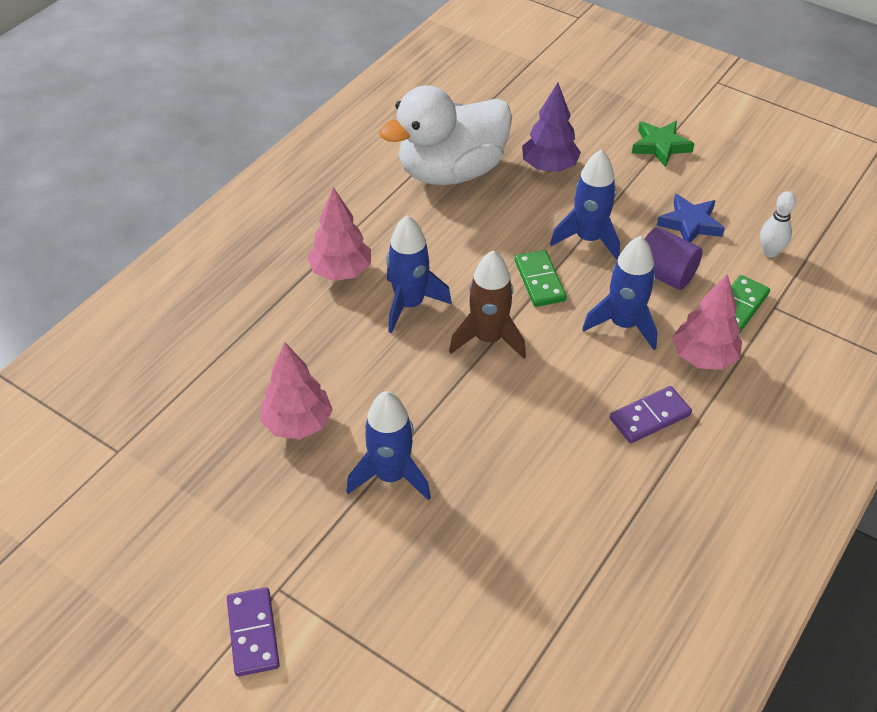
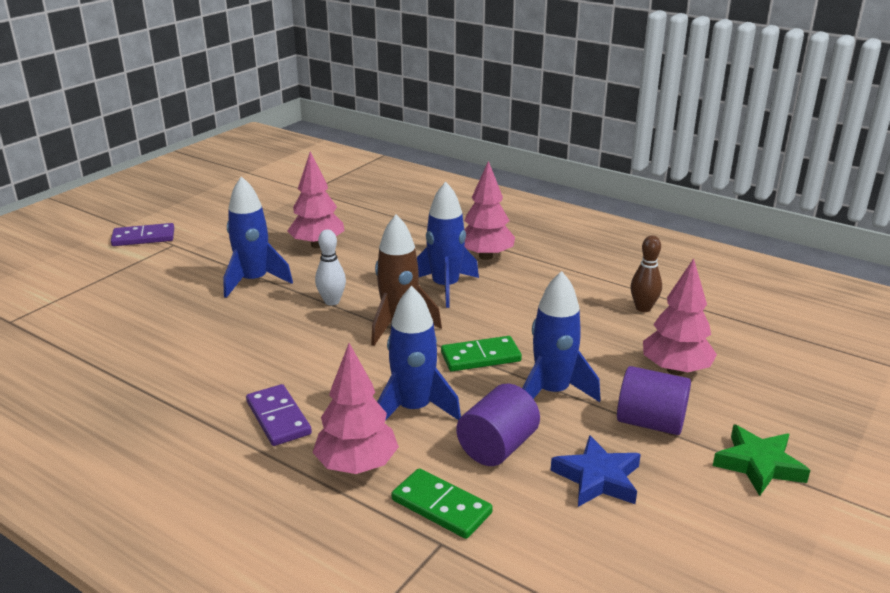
camera: 90 degrees right, 20 degrees down
white duck [379,85,512,185] -> brown bowling pin [630,235,662,312]
purple tree [522,82,581,172] -> pink tree [643,258,717,375]
white bowling pin [760,191,796,257] -> white bowling pin moved to [315,230,346,306]
none -> purple cylinder [617,366,691,435]

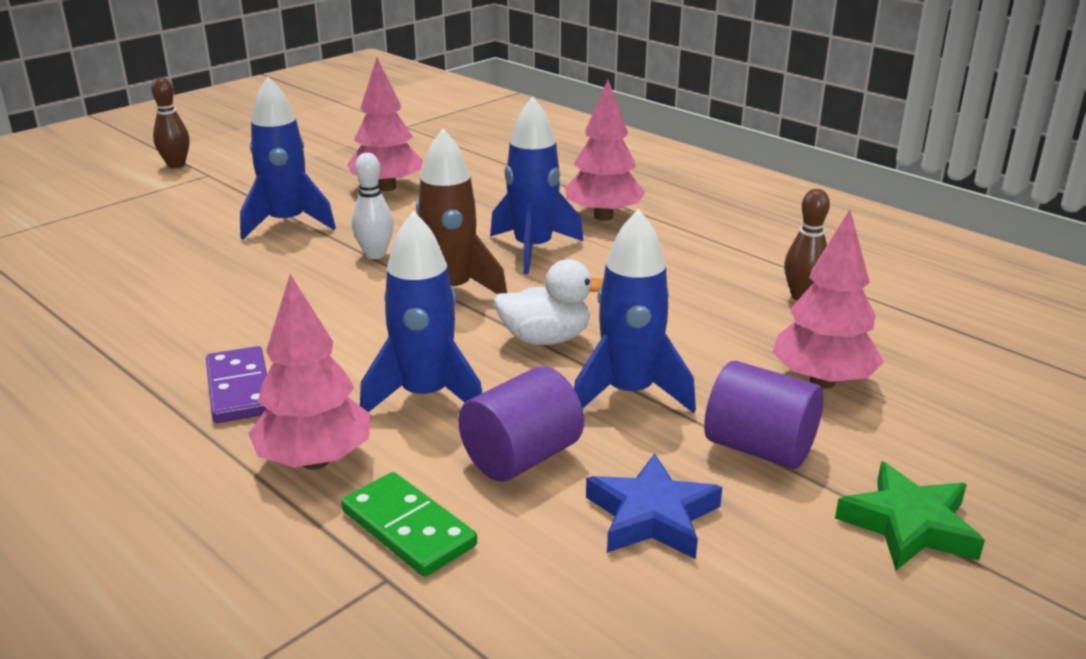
camera: 10 degrees right, 0 degrees up
purple domino [111,223,174,246] -> brown bowling pin [151,77,190,168]
green domino [441,336,522,371] -> white duck [494,259,603,345]

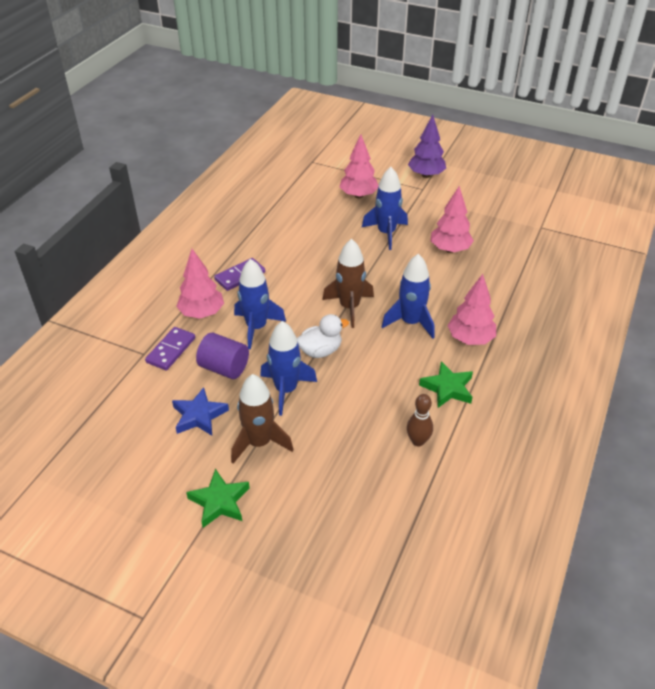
camera: 70 degrees right, 15 degrees up
brown bowling pin [151,77,190,168] -> purple tree [408,115,446,178]
green domino [341,472,477,577] -> purple domino [145,327,195,370]
white bowling pin [352,153,394,259] -> none
white duck [494,259,603,345] -> white duck turned 90 degrees counterclockwise [297,314,349,358]
purple cylinder [704,361,824,469] -> brown rocket [231,374,293,464]
pink tree [772,210,884,389] -> pink tree moved to [339,134,379,198]
none -> green star [419,361,473,408]

